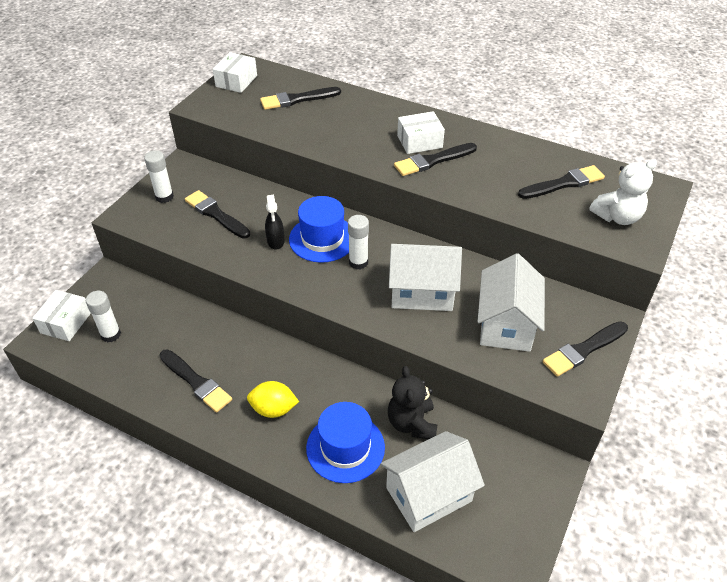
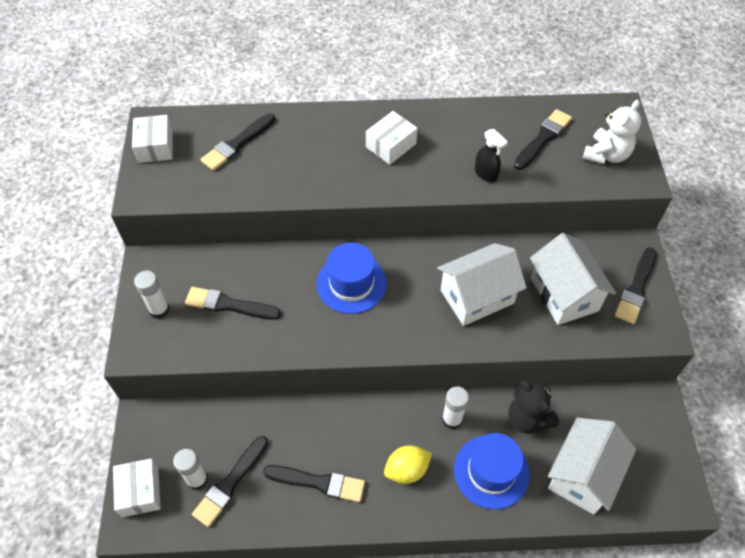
camera: 30 degrees left, 10 degrees up
black spray bottle [265,195,285,250] -> black spray bottle moved to [475,129,508,182]
white glue stick [348,215,369,270] -> white glue stick moved to [442,386,469,429]
black brush [394,143,477,176] -> black brush moved to [192,436,268,527]

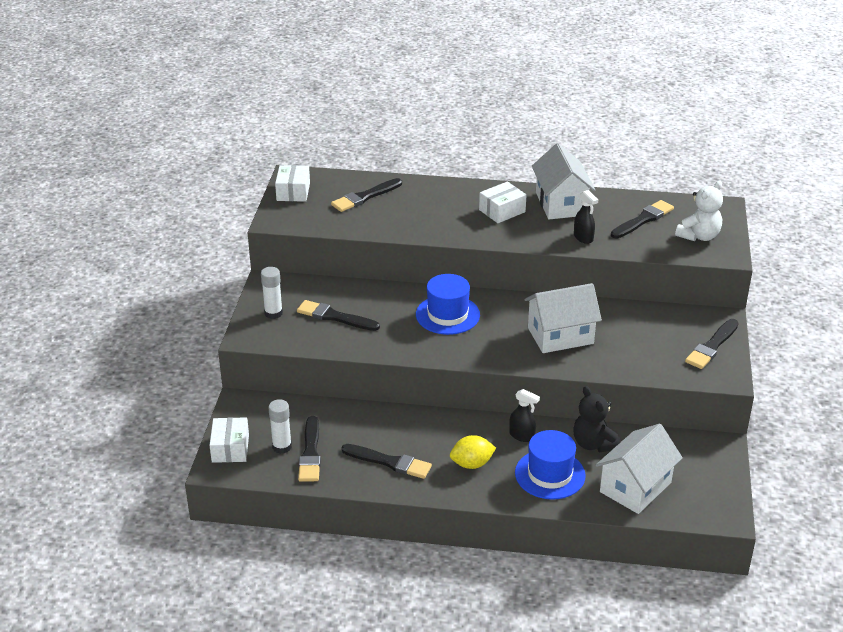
camera: 10 degrees right, 20 degrees down
black brush [192,436,268,527] -> black brush turned 45 degrees counterclockwise [298,416,321,482]
white glue stick [442,386,469,429] -> black spray bottle [509,389,540,442]
white house [530,233,616,325] -> white house moved to [532,143,596,219]

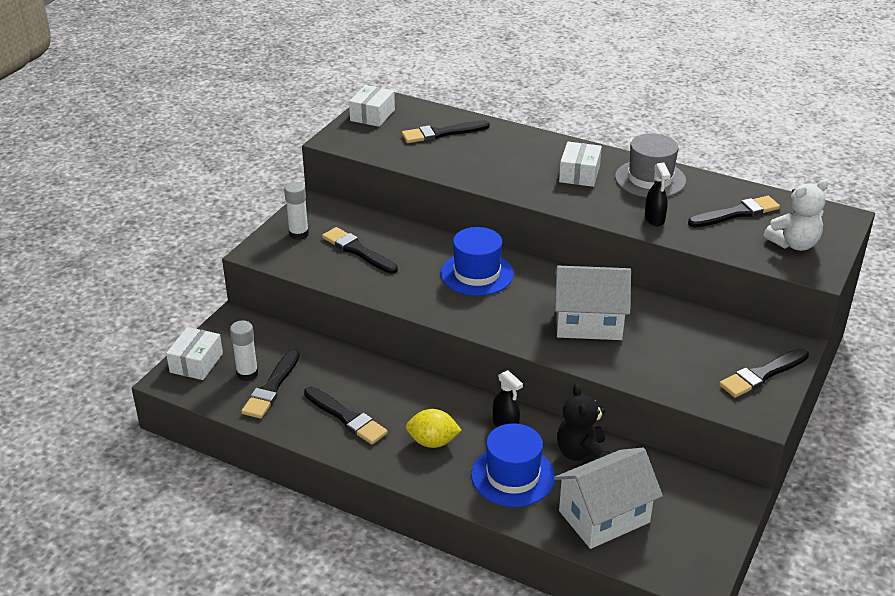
camera: 20 degrees right, 0 degrees up
white box [479,182,526,223] -> white box turned 60 degrees counterclockwise [559,142,602,187]
white house [532,143,596,219] -> grey hat [615,133,686,197]

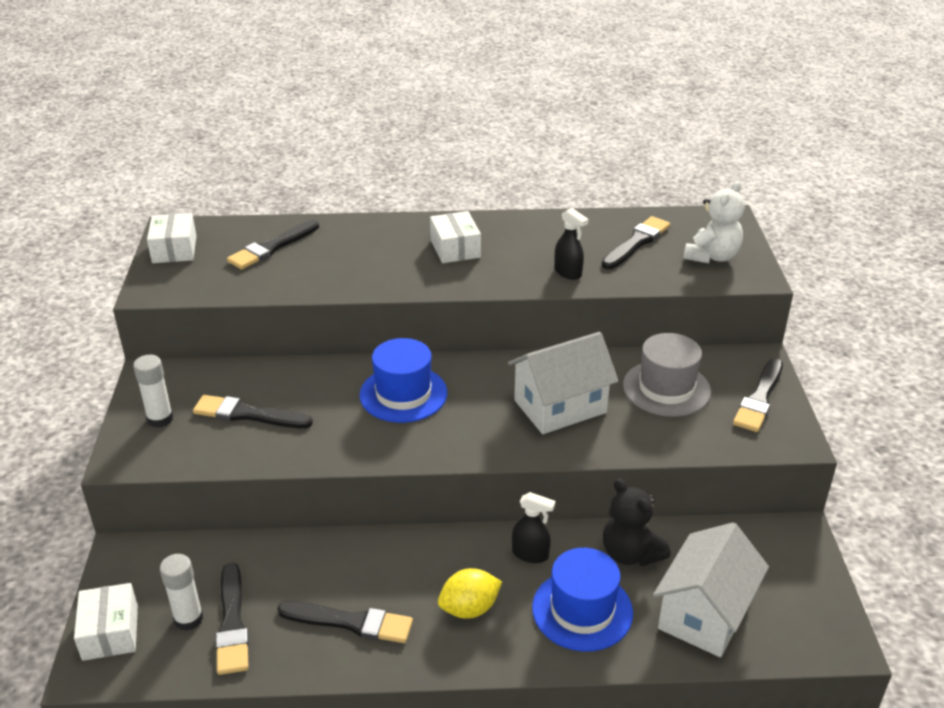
camera: 30 degrees left, 0 degrees up
grey hat [615,133,686,197] -> grey hat moved to [623,333,711,417]

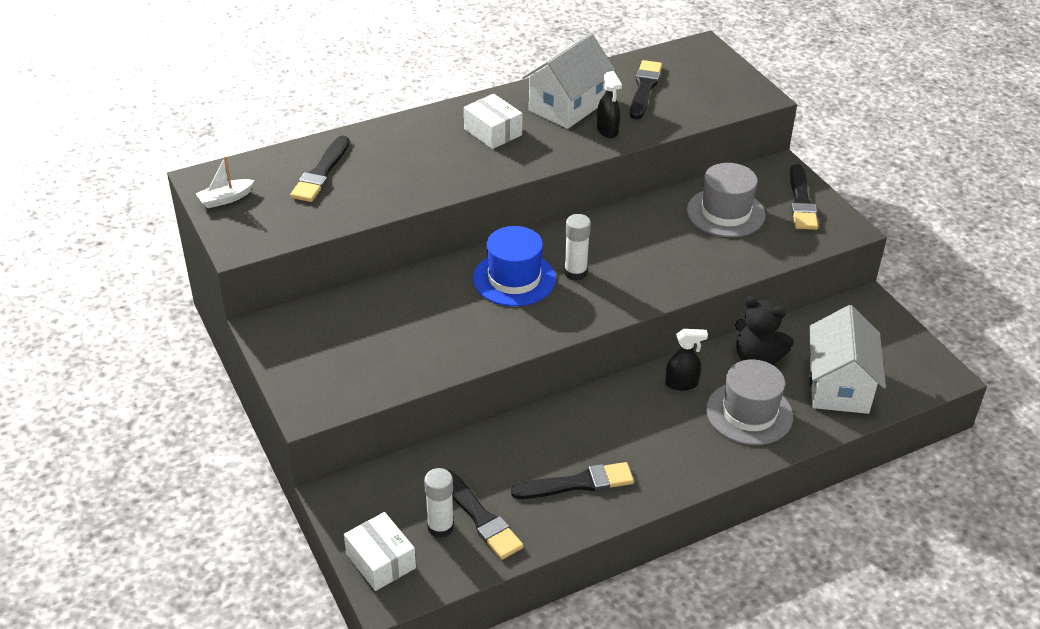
camera: 25 degrees left, 5 degrees up
white glue stick [133,355,173,428] -> white glue stick moved to [564,214,591,280]
white box [147,213,196,263] -> white boat [196,156,254,208]
black brush [193,395,313,428] -> none
yellow lemon [438,568,502,619] -> none
white house [508,332,618,434] -> white house moved to [522,33,616,129]
blue hat [532,548,633,652] -> grey hat [706,359,793,445]
black spray bottle [554,208,588,280] -> black spray bottle turned 45 degrees clockwise [597,71,622,138]
white teddy bear [683,181,745,263] -> none

